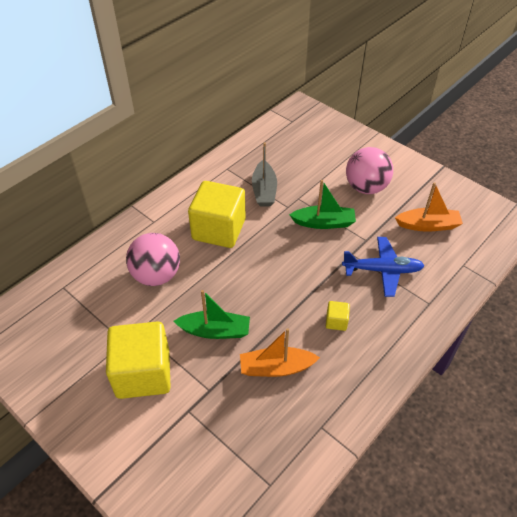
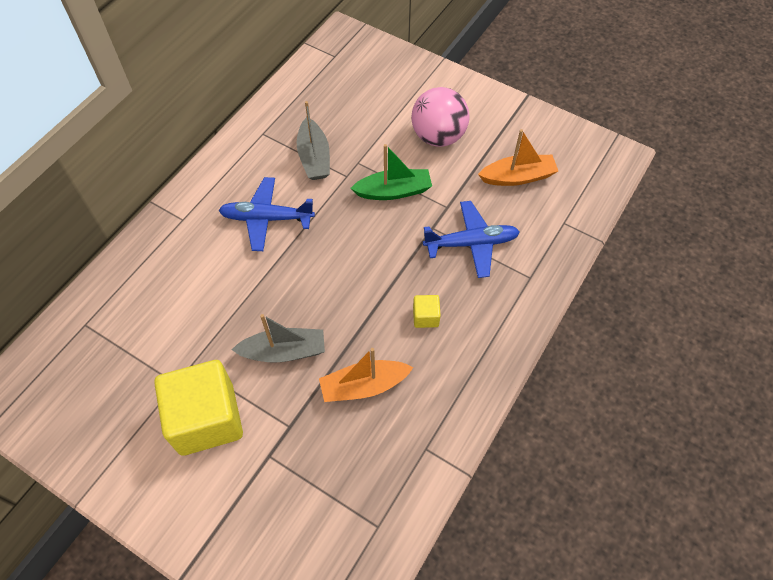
camera: 10 degrees left, 10 degrees up
pink ball [126,233,180,286] -> none
green boat [174,290,250,339] -> grey boat [231,314,325,362]
yellow cube [188,181,246,248] -> blue plane [219,177,315,251]

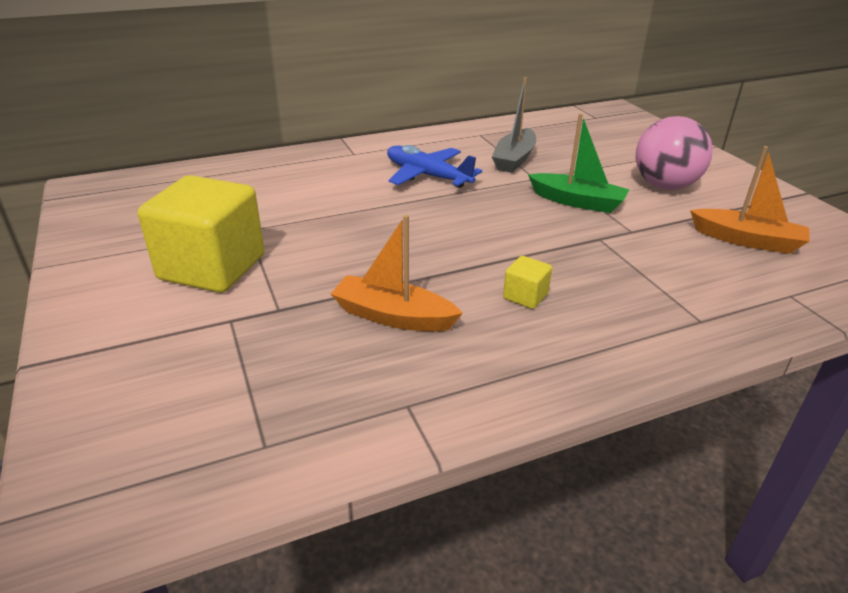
camera: 35 degrees right, 25 degrees down
grey boat [231,314,325,362] -> none
blue plane [423,201,520,278] -> none

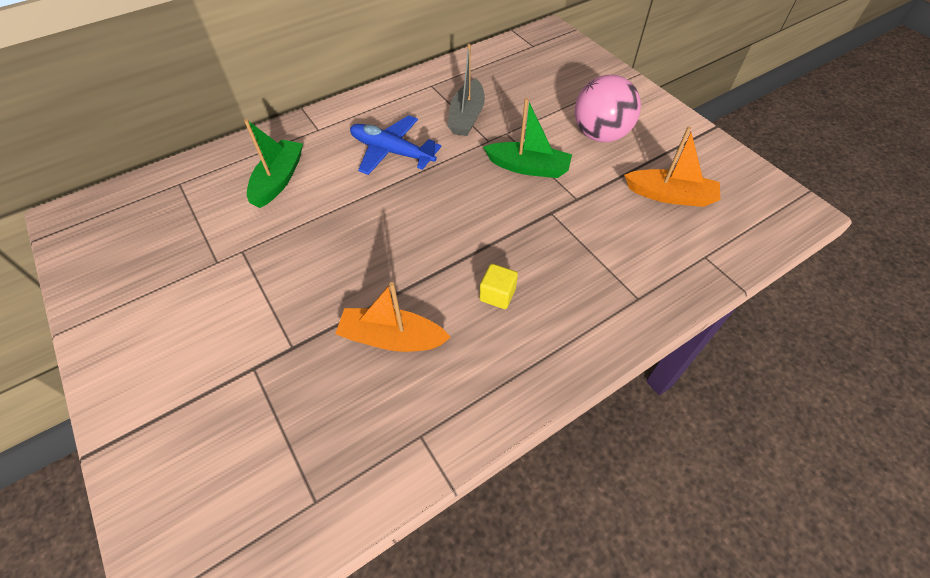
camera: 10 degrees left, 20 degrees up
yellow cube [138,175,264,293] -> none
none -> green boat [244,119,303,208]

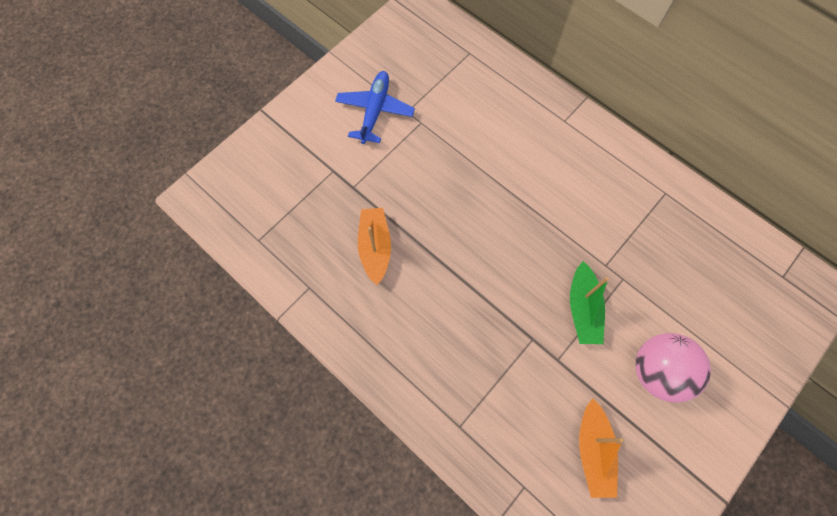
camera: 75 degrees right, 15 degrees up
green boat [244,119,303,208] -> none
blue plane [350,115,441,175] -> blue plane moved to [335,71,415,144]
grey boat [447,43,485,136] -> none
yellow cube [479,264,518,309] -> none

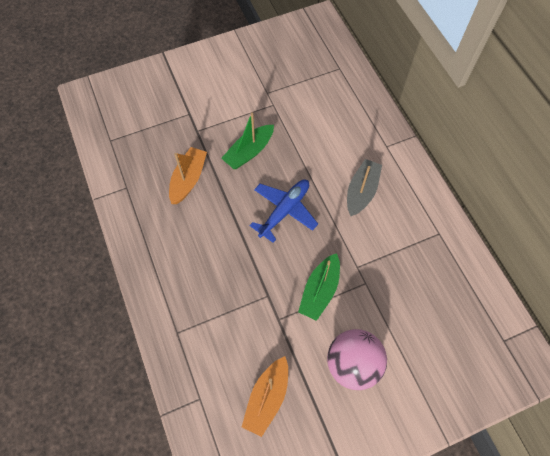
camera: 25 degrees right, 5 degrees down
blue plane [335,71,415,144] -> blue plane moved to [249,180,318,243]
none -> green boat [221,112,274,169]
none -> grey boat [347,159,382,216]

